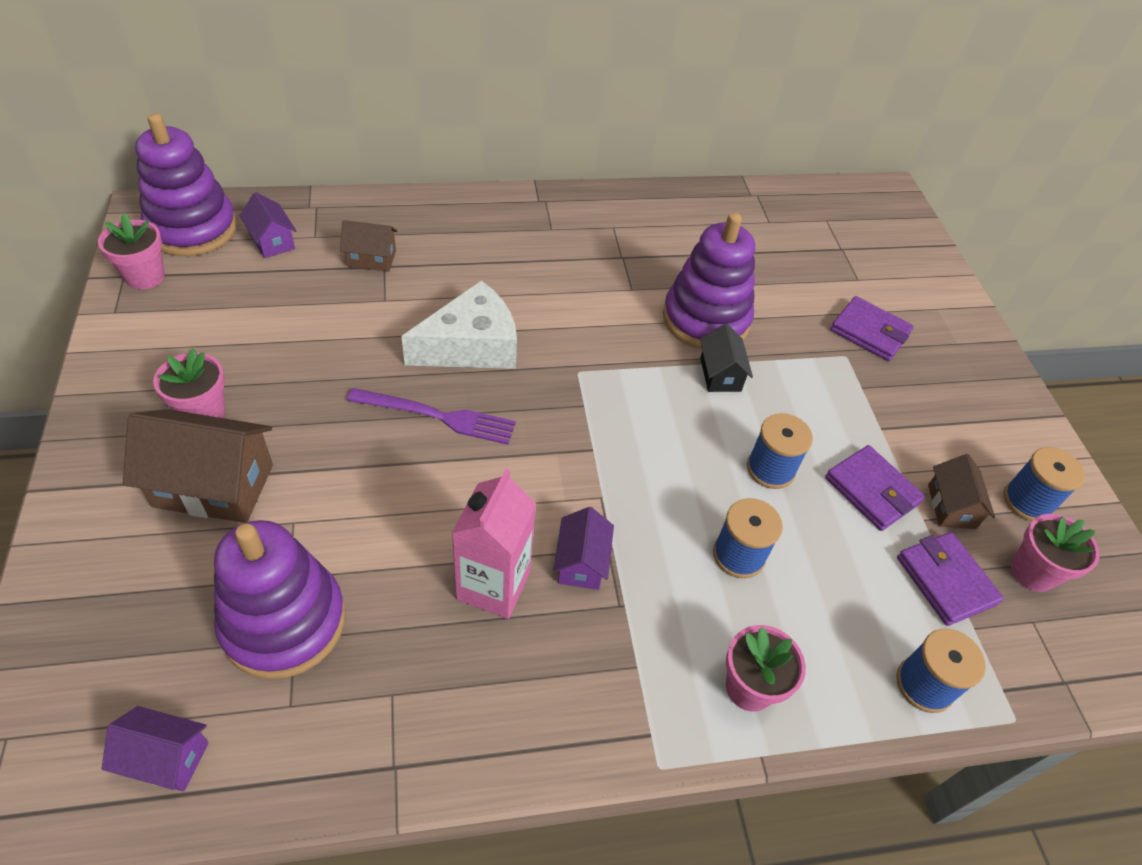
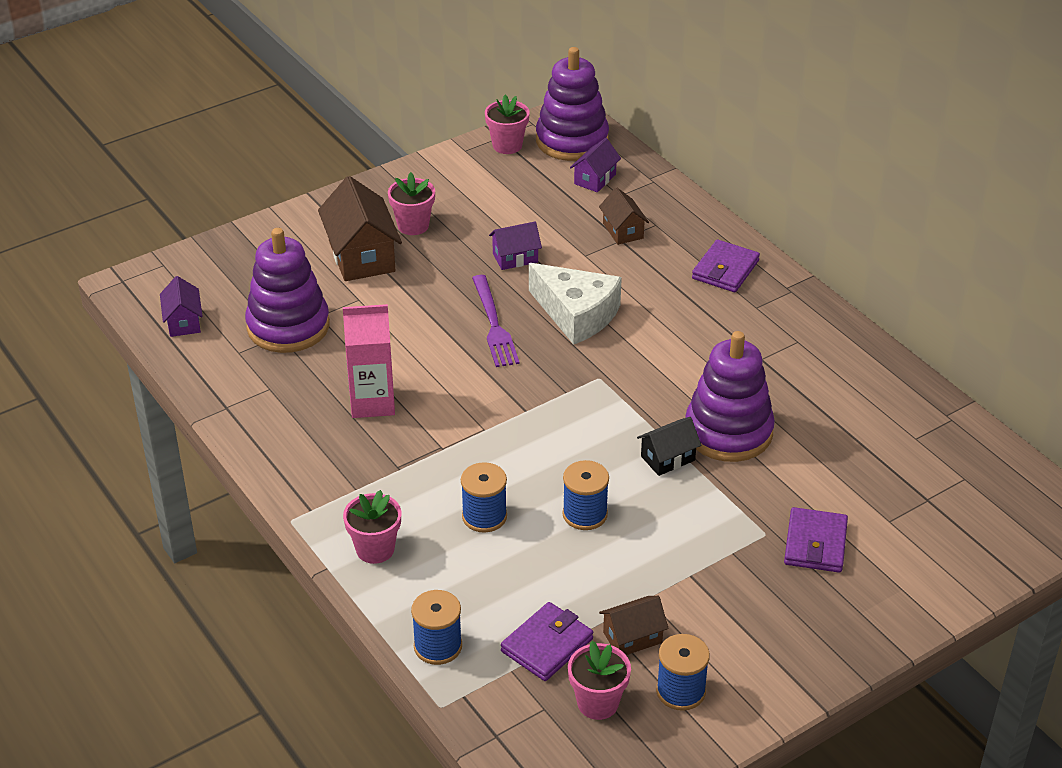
camera: 70 degrees right, 10 degrees down
purple house [553,507,614,590] -> purple house moved to [489,221,542,270]
purple wallet [825,445,925,531] -> purple wallet moved to [692,240,760,292]

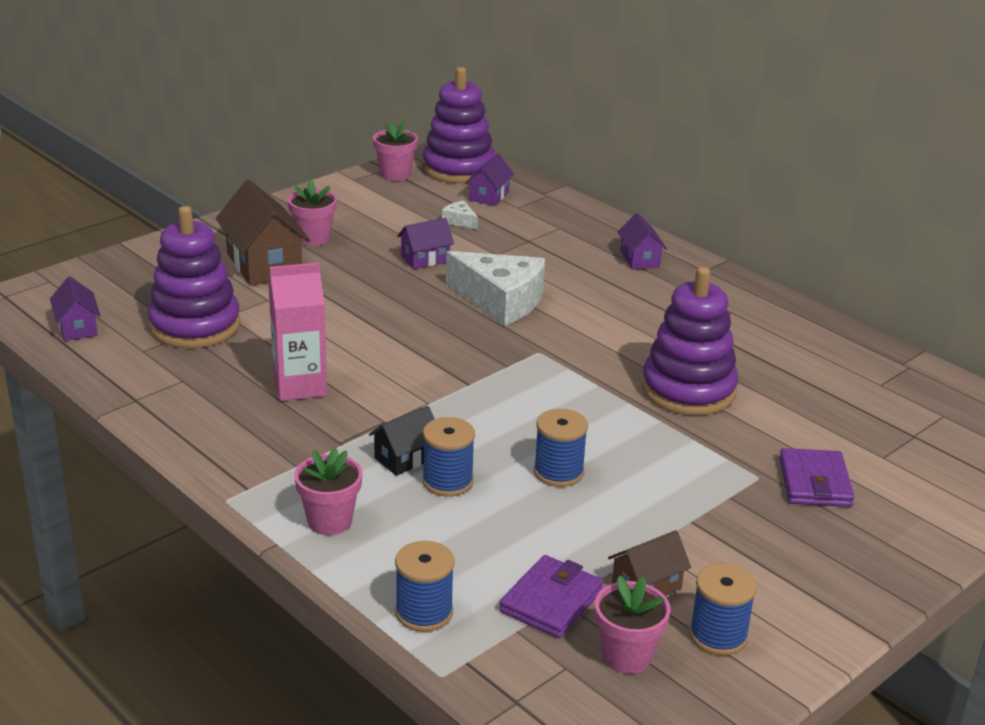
camera: 10 degrees left, 10 degrees down
purple fork [472,275,520,367] -> none
brown house [599,188,649,245] -> none
black house [637,417,701,476] -> black house moved to [369,406,435,476]
purple wallet [692,240,760,292] -> purple house [617,213,667,270]
none -> white cheese [442,201,478,229]

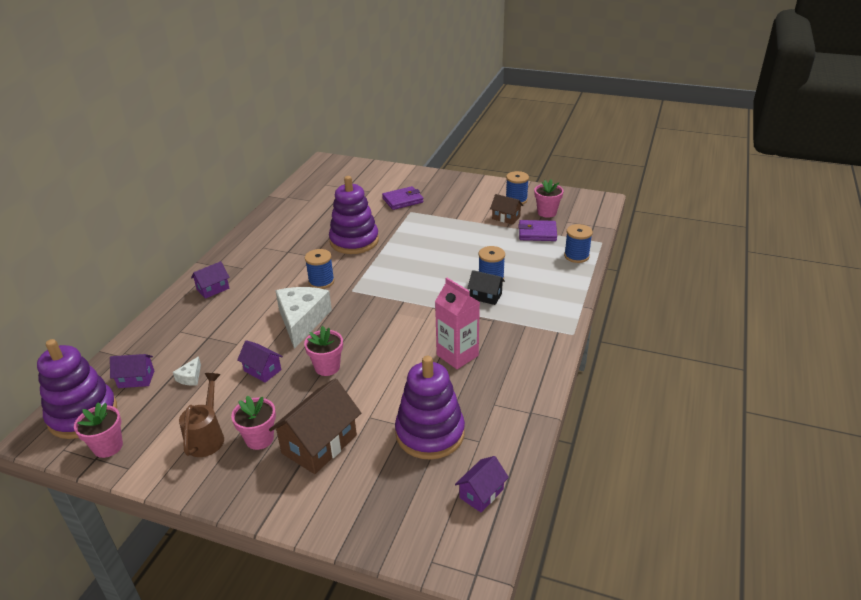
camera: 115 degrees left, 5 degrees up
pink flower pot [294,447,362,535] -> pink flower pot moved to [304,326,343,376]
blue spool [534,409,588,487] -> blue spool moved to [305,249,334,289]
none -> brown watering can [179,373,224,457]

